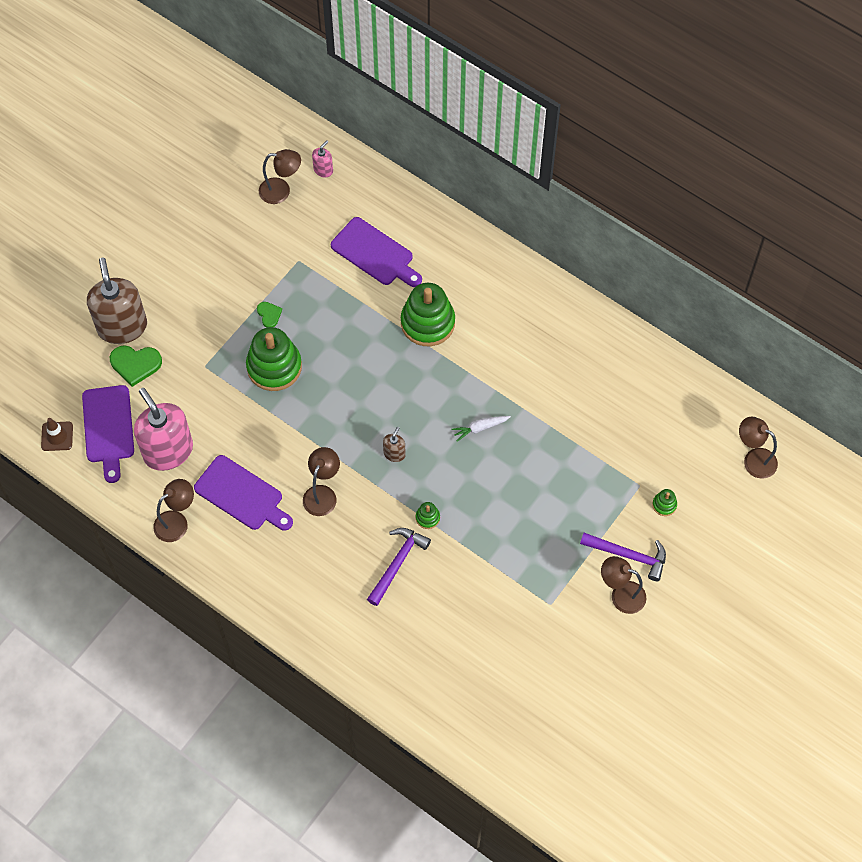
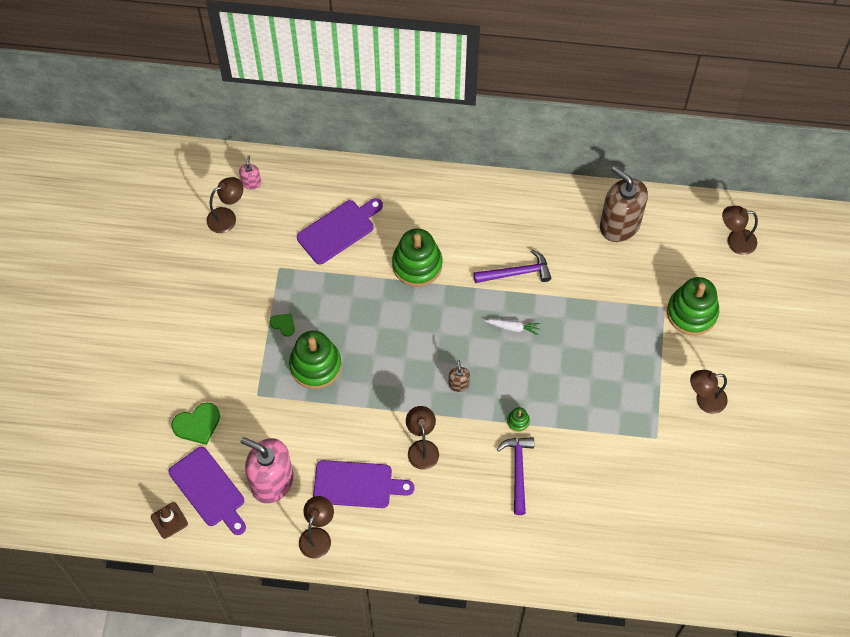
camera: 30 degrees left, 0 degrees up
brown soap dispenser [87,258,147,344] -> brown soap dispenser moved to [600,166,648,242]
purple cutting board [331,217,422,287] -> purple cutting board turned 45 degrees counterclockwise [297,198,383,265]
white carrot [452,416,511,442] -> white carrot turned 120 degrees counterclockwise [485,319,540,335]
purple hammer [580,533,666,581] -> purple hammer moved to [474,250,551,283]
green stacking toy [652,489,677,516] -> green stacking toy [667,277,719,335], size x2.33

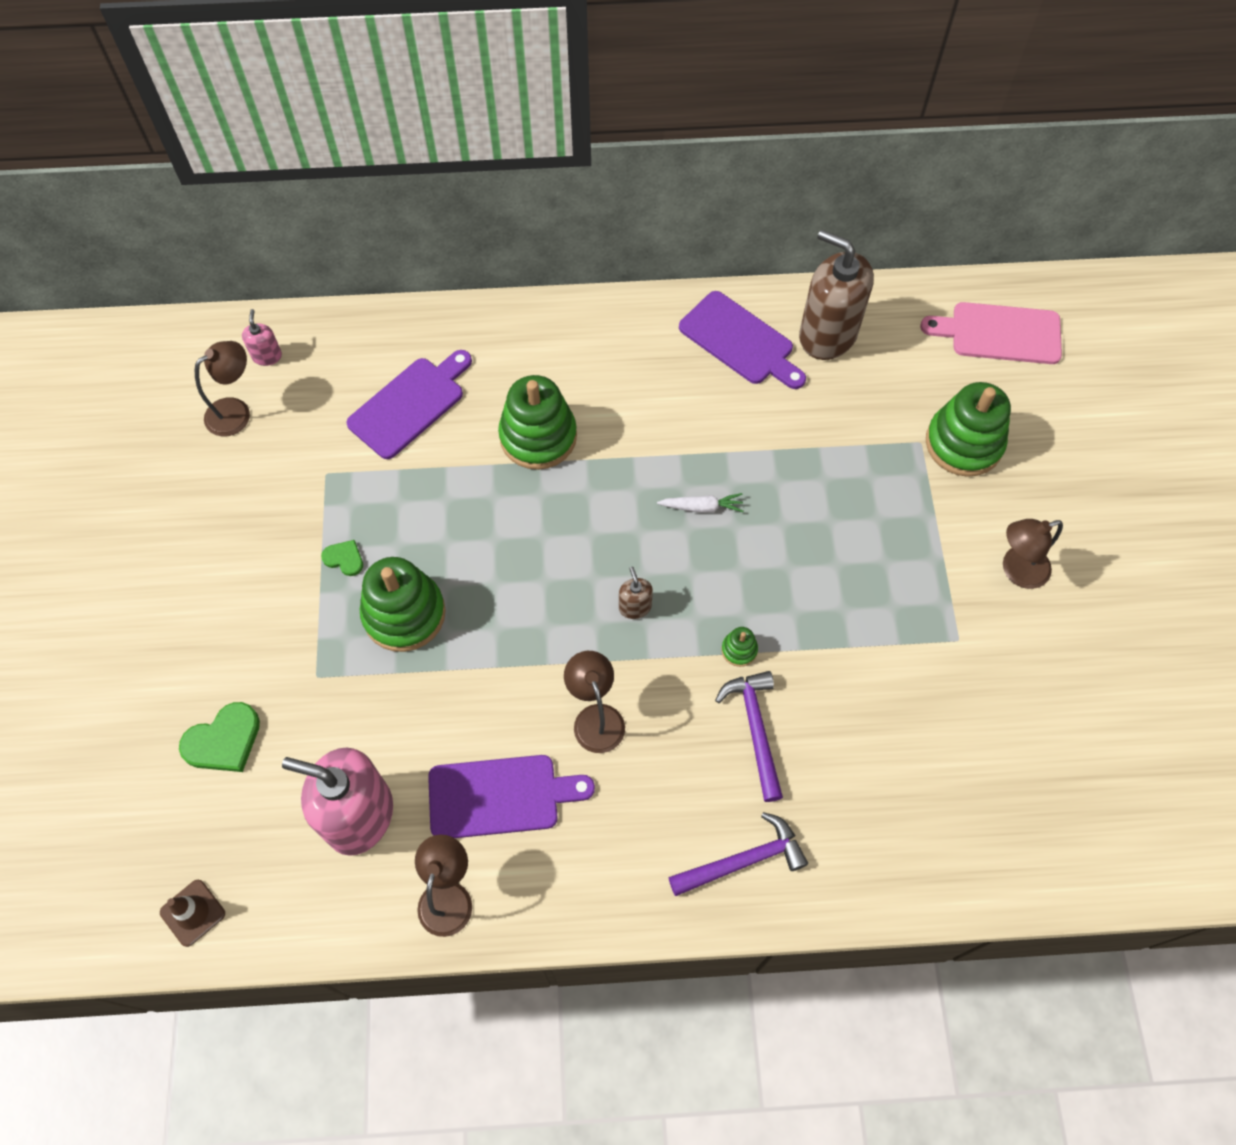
camera: 10 degrees left, 0 degrees up
purple cutting board [169,447,246,535] -> purple cutting board moved to [679,291,806,389]
purple hammer [474,250,551,283] -> purple hammer moved to [668,812,808,896]
brown lamp [722,206,758,255] -> pink cutting board [920,302,1062,364]

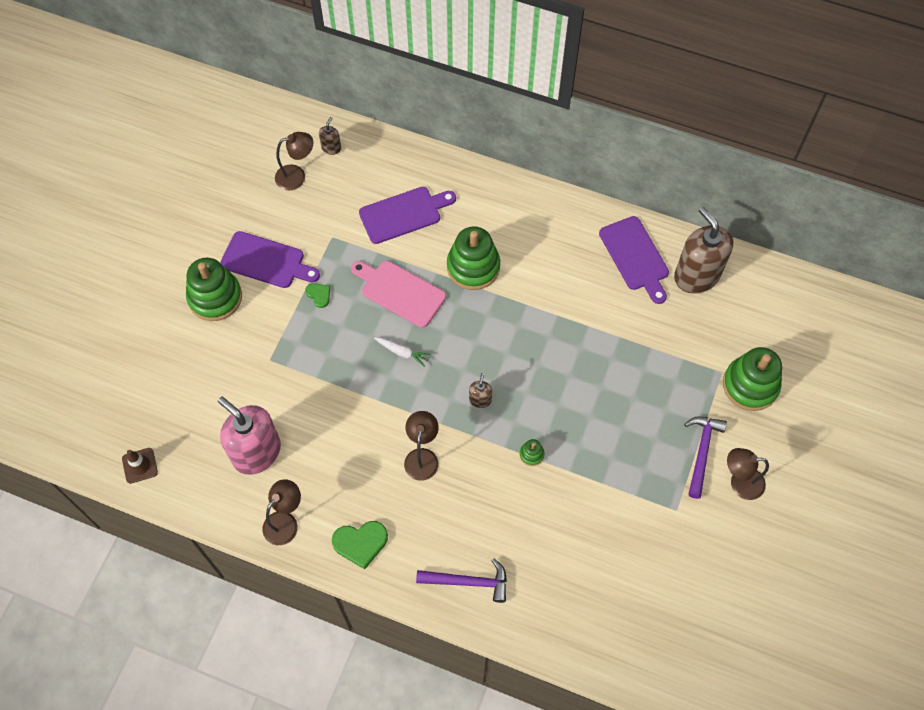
camera: 25 degrees right, 0 degrees up
green heart [179,702,260,772] -> green heart moved to [332,521,388,569]
pink soap dispenser [242,309,282,366] -> brown soap dispenser [319,117,341,155]
green stacking toy [360,557,446,652] -> green stacking toy moved to [186,258,242,321]
purple cutting board [428,755,595,838] -> purple cutting board moved to [220,231,320,288]
white carrot [657,493,744,513] -> white carrot moved to [374,337,431,367]
purple hammer [715,671,783,802] -> purple hammer moved to [684,417,727,499]
pink cutting board [920,302,1062,364] -> pink cutting board moved to [351,261,446,328]

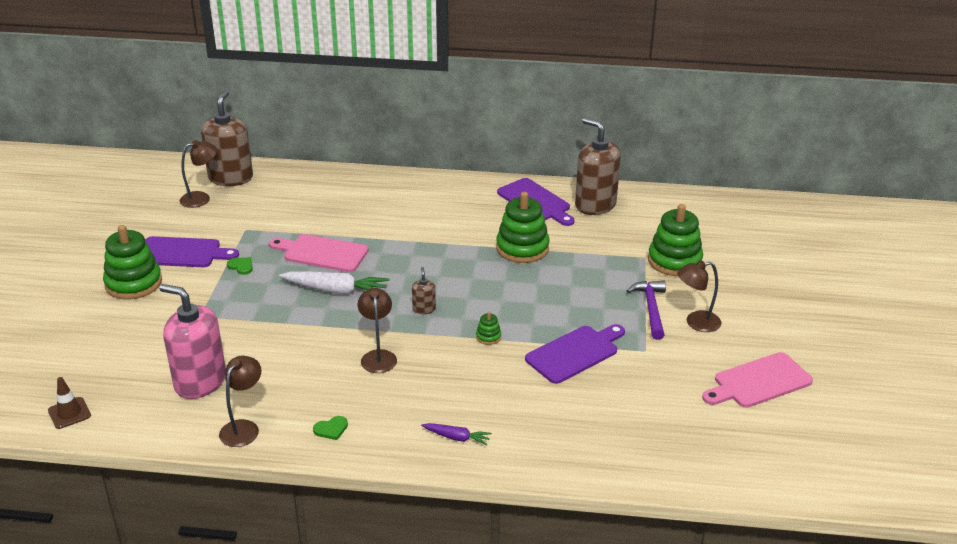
camera: 15 degrees left, 30 degrees down
brown soap dispenser [319,117,341,155] -> brown soap dispenser [201,90,253,186], size x2.31
green heart [332,521,388,569] -> green heart [313,416,348,440], size x0.57
purple cutting board [359,187,456,244] -> purple cutting board moved to [525,324,625,384]
white carrot [374,337,431,367] -> white carrot [279,272,389,294], size x1.83
purple hammer [416,559,507,603] -> purple carrot [421,423,492,445]
green stacking toy [447,226,500,290] -> green stacking toy moved to [496,192,550,263]
none -> pink cutting board [702,352,813,408]

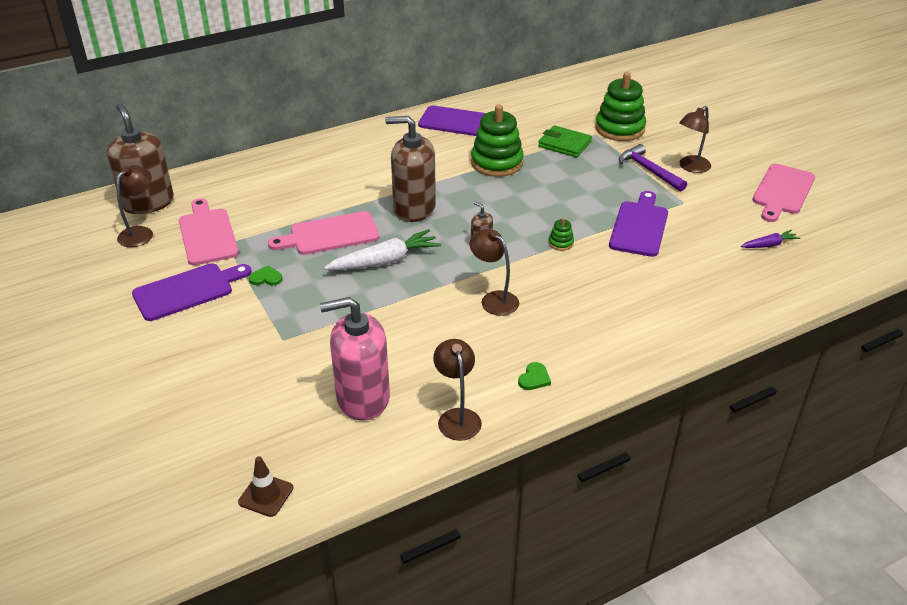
camera: 35 degrees left, 5 degrees up
green stacking toy [103,225,162,300] -> none
purple carrot [421,423,492,445] -> purple carrot moved to [741,230,801,248]
brown soap dispenser [575,118,621,215] -> brown soap dispenser moved to [385,116,436,222]
none -> pink cutting board [179,198,239,265]
none -> green wallet [538,125,592,158]

